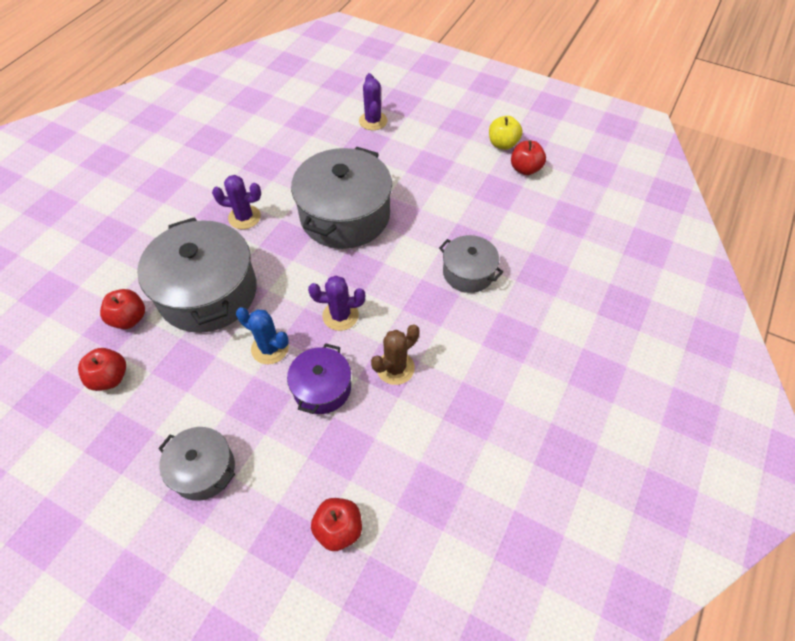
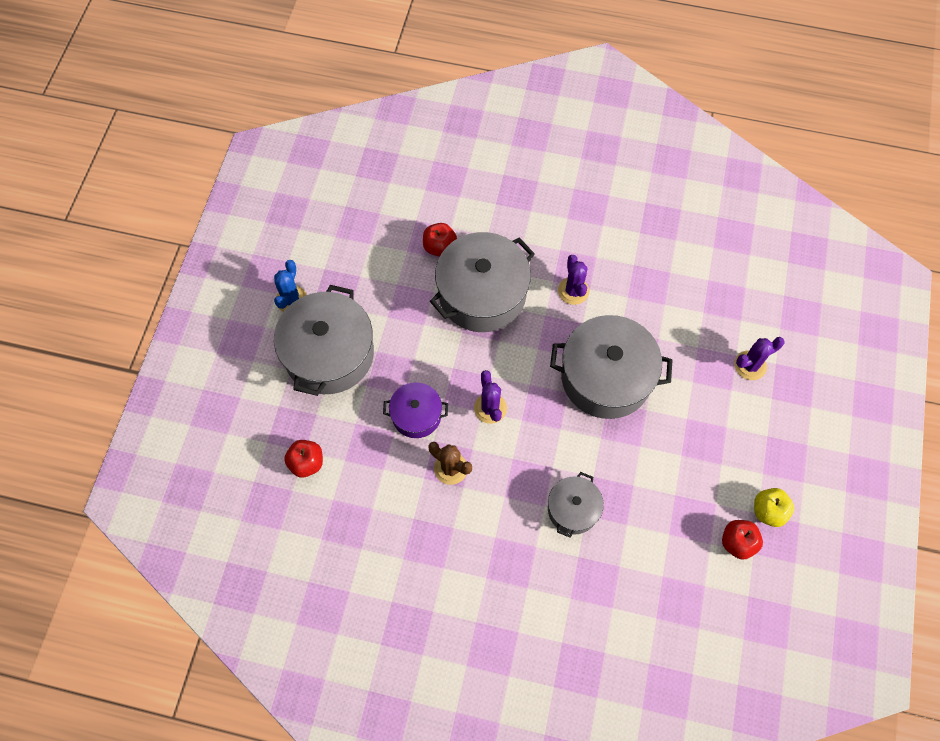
camera: 75 degrees right, 10 degrees up
red apple [78,348,126,391] -> none
grey pot [158,427,235,501] -> grey pot [274,285,374,396], size x1.86
blue cactus [236,307,289,364] -> blue cactus moved to [274,260,306,312]

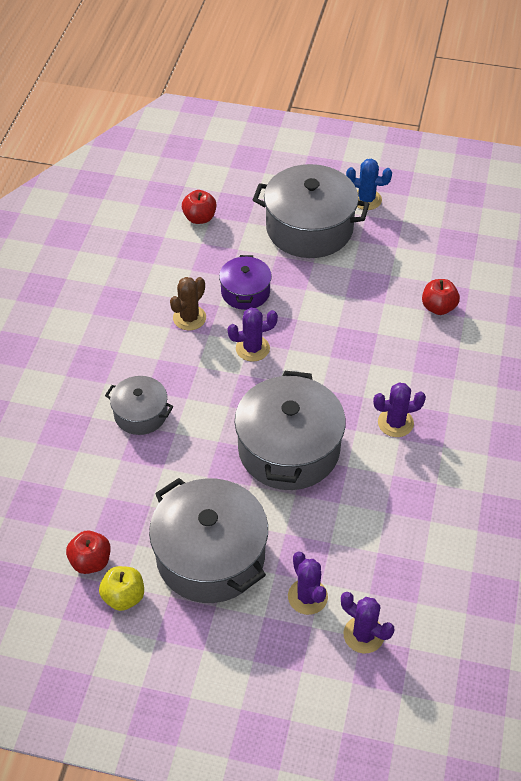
camera: 90 degrees right, 15 degrees down
grey pot [430,232,535,332] -> grey pot moved to [149,478,268,603]
none -> purple cactus [341,592,394,653]

